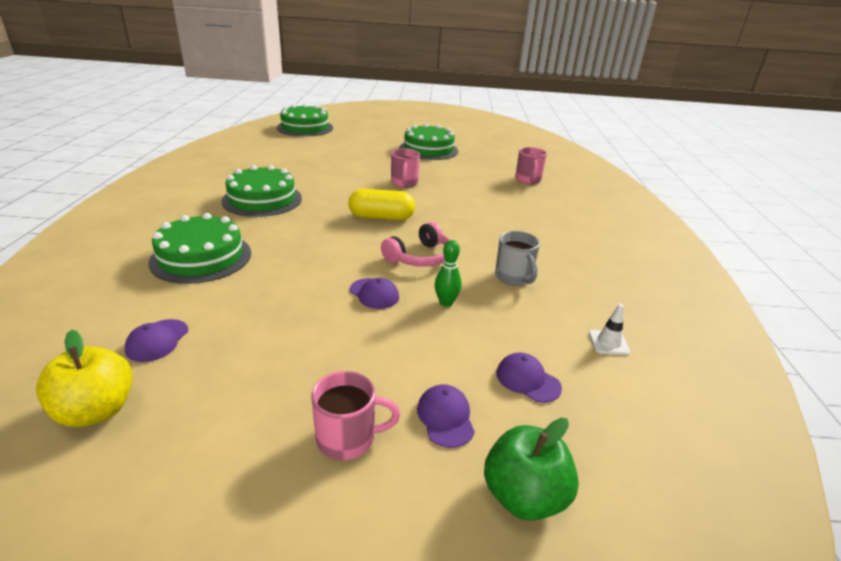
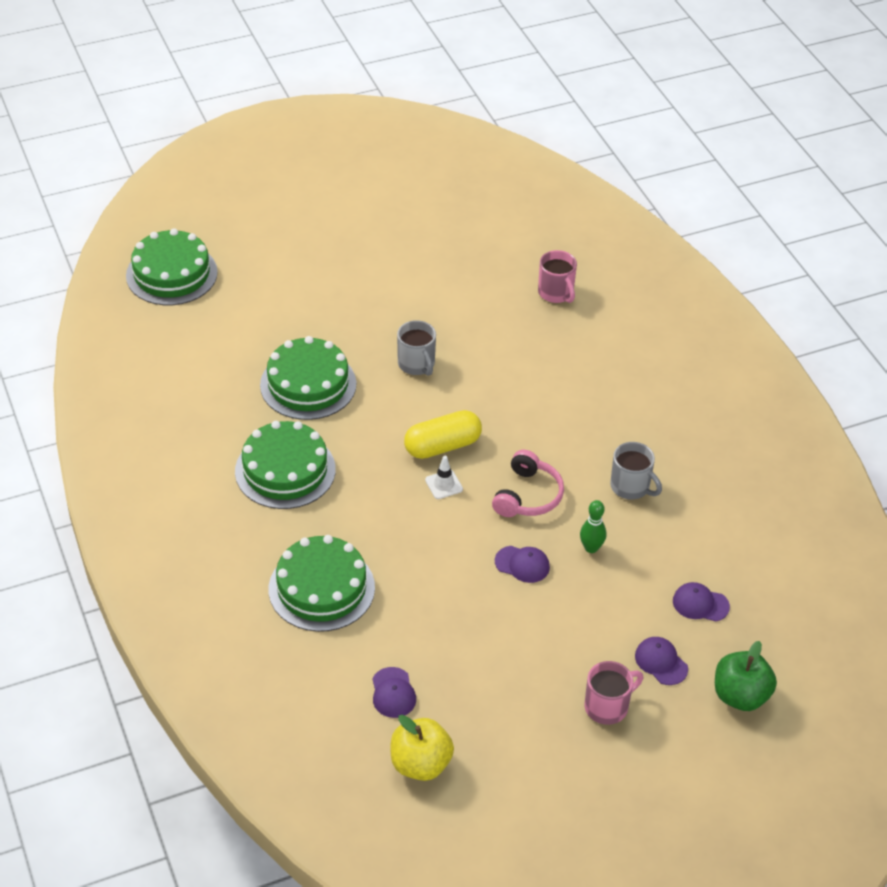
camera: 25 degrees left, 15 degrees up
pink mug [391,149,420,187] -> grey mug [397,320,436,376]
green cake [399,123,458,160] -> green cake moved to [260,336,356,420]
white traffic cone [589,304,631,355] -> white traffic cone moved to [425,456,463,499]

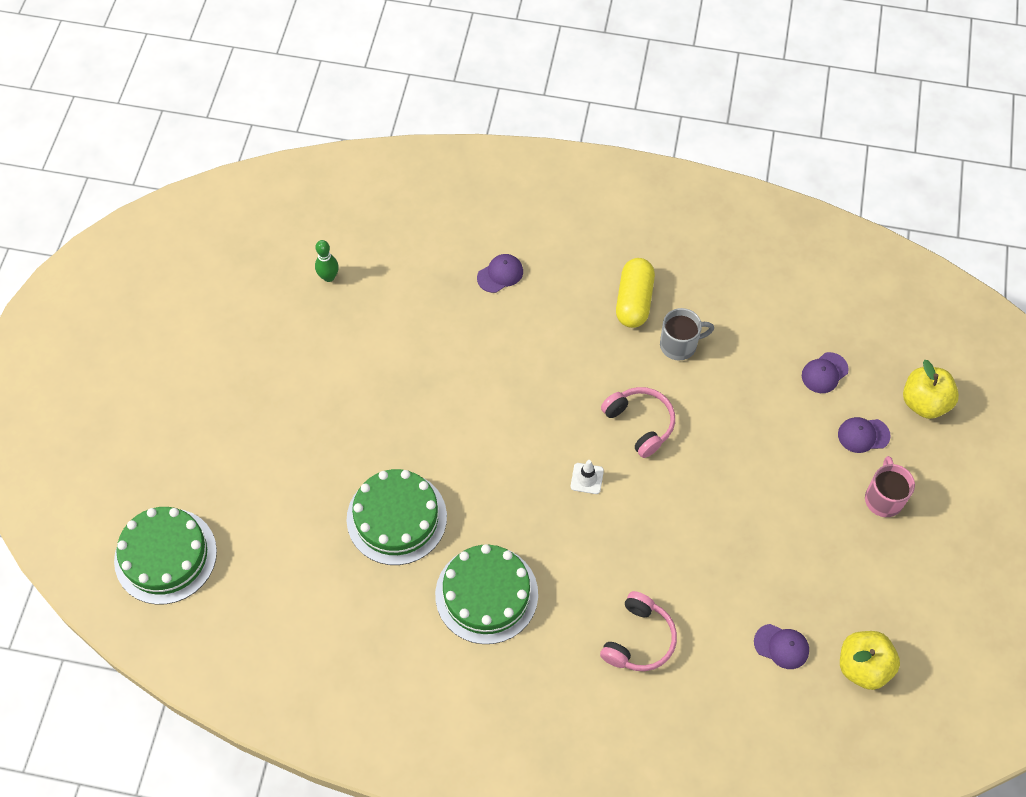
camera: 55 degrees left, 15 degrees up
green cake [269,535,375,632] -> pink headphones [600,591,677,671]
grey mug [397,320,436,376] -> none
yellow capsule [404,410,482,459] -> yellow capsule moved to [616,258,655,328]
purple cap [495,546,550,583] -> purple cap moved to [477,254,523,293]
pink mug [538,250,577,303] -> none
green bowling pin [580,500,606,553] -> green bowling pin moved to [315,240,339,282]
green apple [715,641,777,711] -> yellow apple [903,360,959,419]

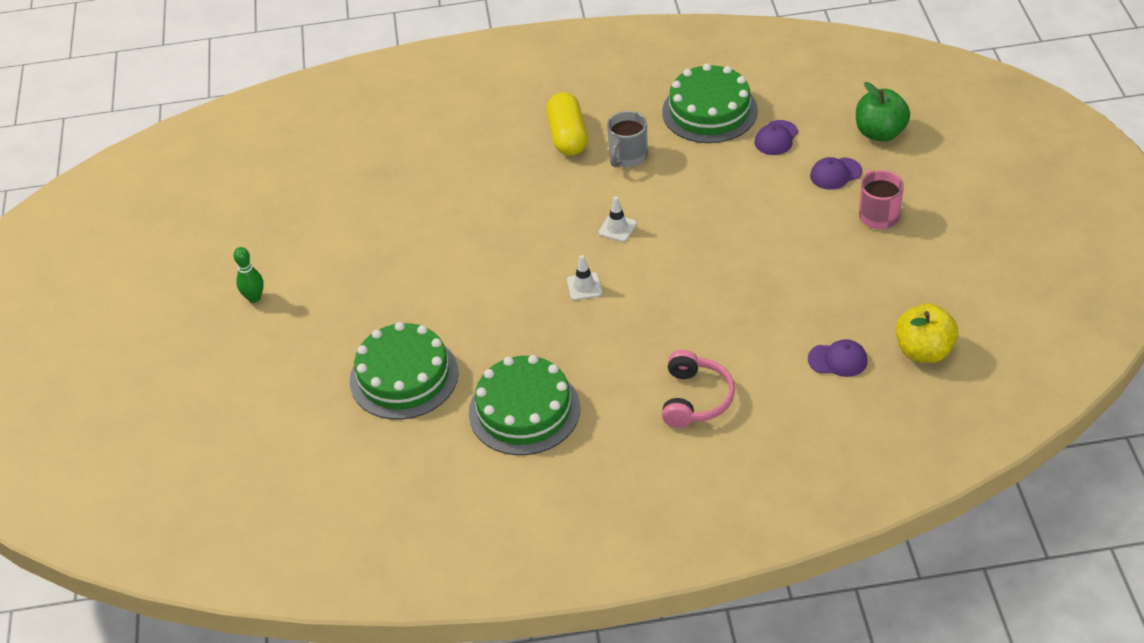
camera: 15 degrees left, 15 degrees down
green cake [114,507,217,605] -> green cake moved to [662,63,758,143]
green bowling pin [315,240,339,282] -> green bowling pin moved to [233,247,264,303]
purple cap [477,254,523,293] -> none
pink headphones [601,387,675,458] -> white traffic cone [598,197,637,242]
grey mug [660,308,714,361] -> grey mug turned 150 degrees clockwise [607,111,648,167]
yellow apple [903,360,959,419] -> green apple [856,82,910,142]

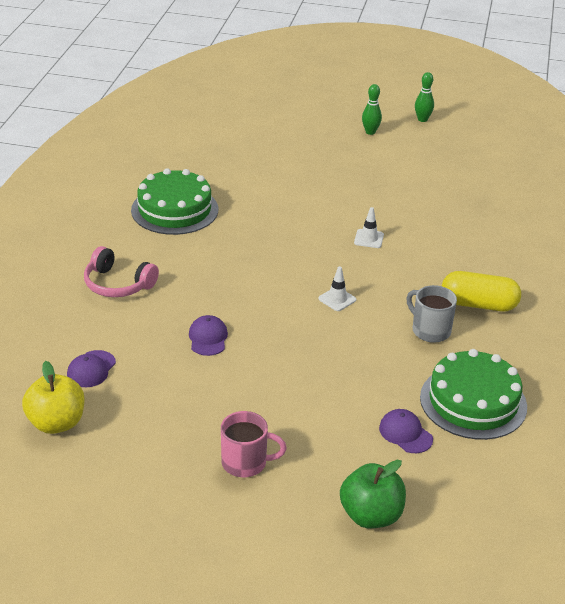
camera: 105 degrees right, 10 degrees down
green cake [350,322,459,420] -> none
white traffic cone [567,255,602,300] -> white traffic cone moved to [354,207,384,248]
purple cap [810,157,862,190] -> purple cap moved to [189,315,228,356]
none -> green bowling pin [415,72,434,122]

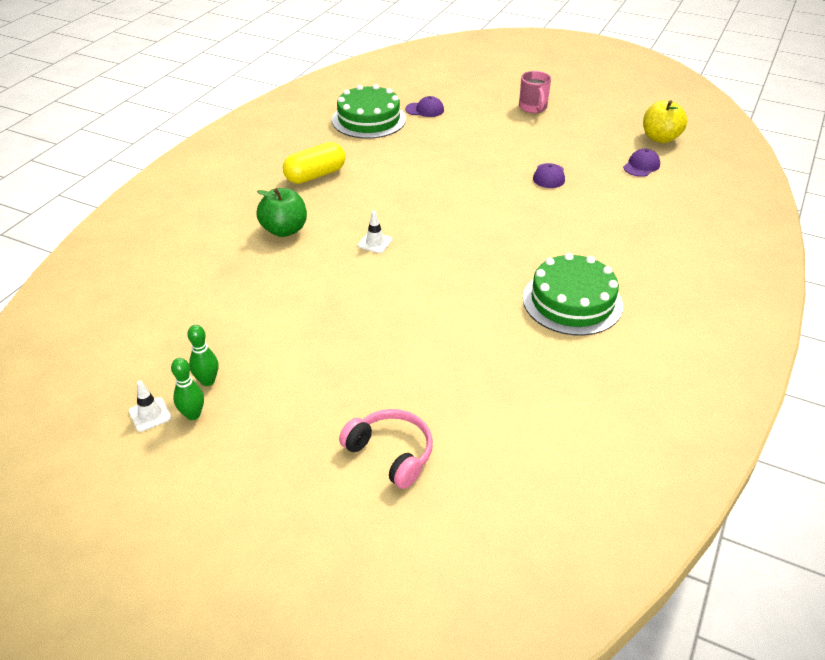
camera: 165 degrees left, 5 degrees up
pink headphones [84,246,159,297] -> pink headphones moved to [339,409,433,489]
pink mug [221,411,287,477] -> pink mug turned 120 degrees counterclockwise [519,71,551,113]
white traffic cone [318,266,356,311] -> white traffic cone moved to [129,380,171,432]
green apple [340,460,406,528] -> green apple moved to [256,188,307,237]
green bowling pin [362,84,382,135] -> green bowling pin moved to [187,325,218,386]
purple cap [379,409,433,453] -> purple cap turned 60 degrees counterclockwise [405,96,444,117]
grey mug [406,285,457,343] -> none
yellow capsule [442,271,521,311] -> yellow capsule turned 60 degrees counterclockwise [283,142,346,184]

